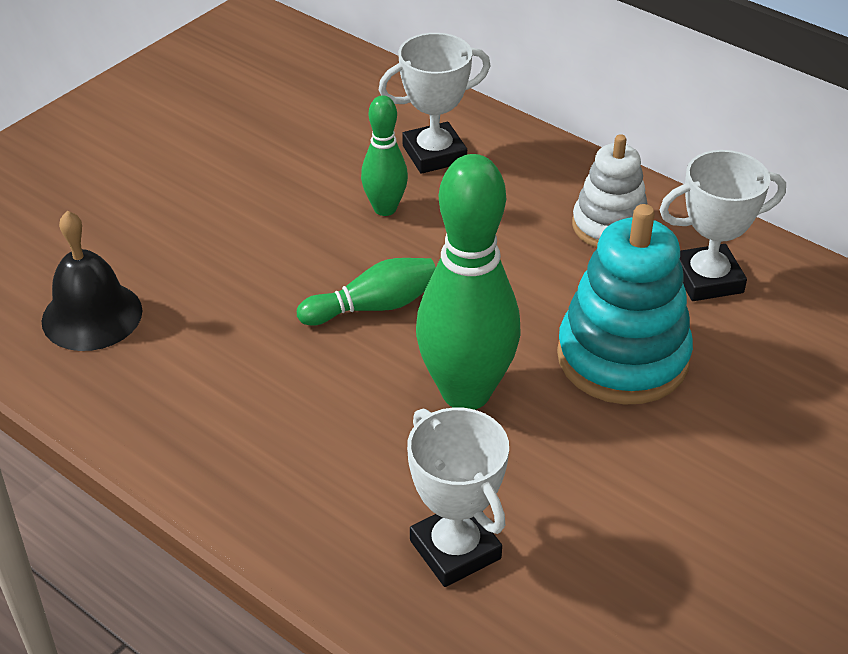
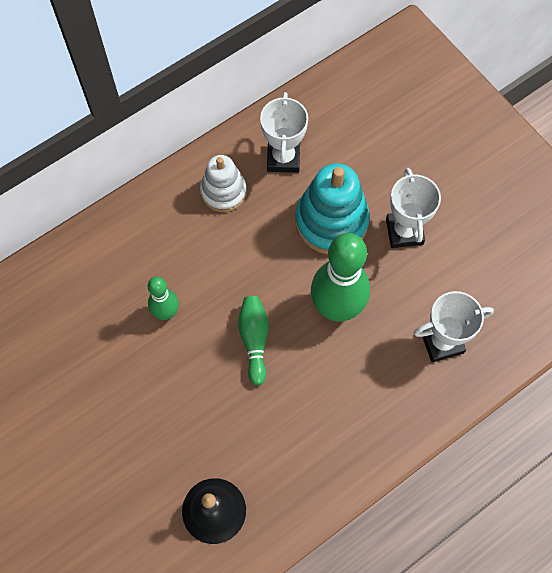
camera: 75 degrees left, 25 degrees up
white trophy [379,33,490,174] -> white trophy moved to [386,168,441,248]

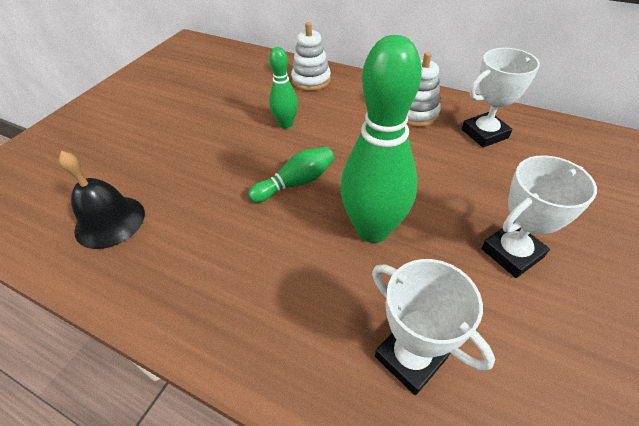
camera: 65 degrees right, 20 degrees down
turquoise stacking toy [295,163,370,254] -> none
none -> white stacking toy [291,22,331,91]

